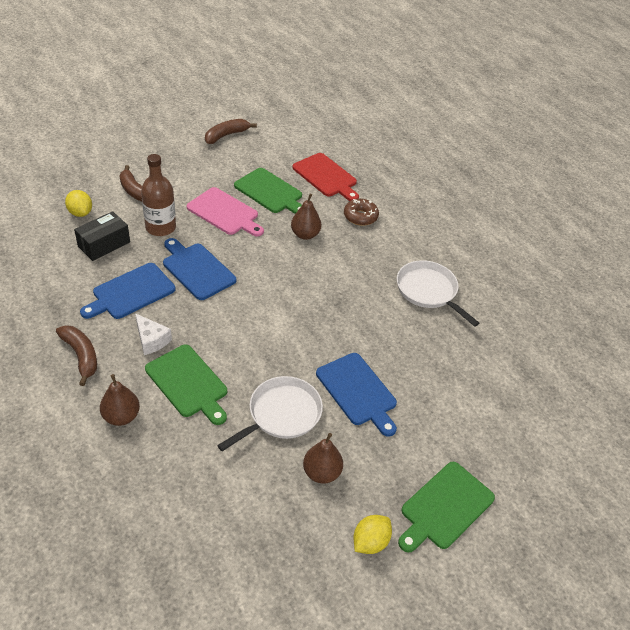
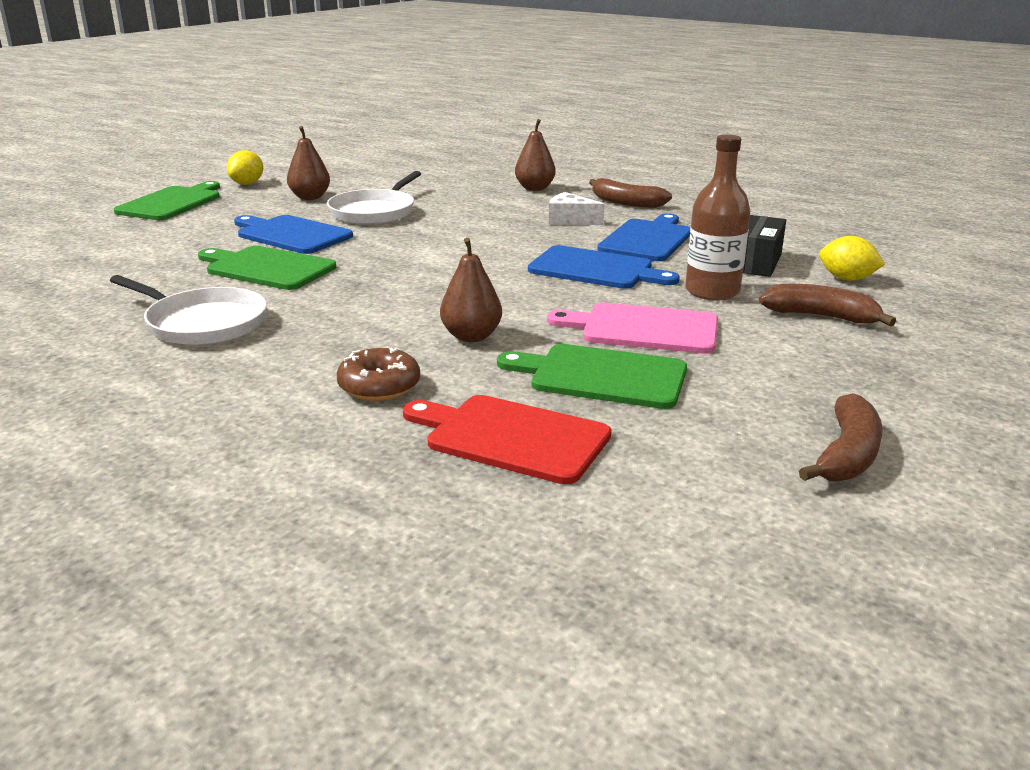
camera: 160 degrees right, 20 degrees down
green cutting board [145,345,227,425] -> green cutting board moved to [198,246,336,290]

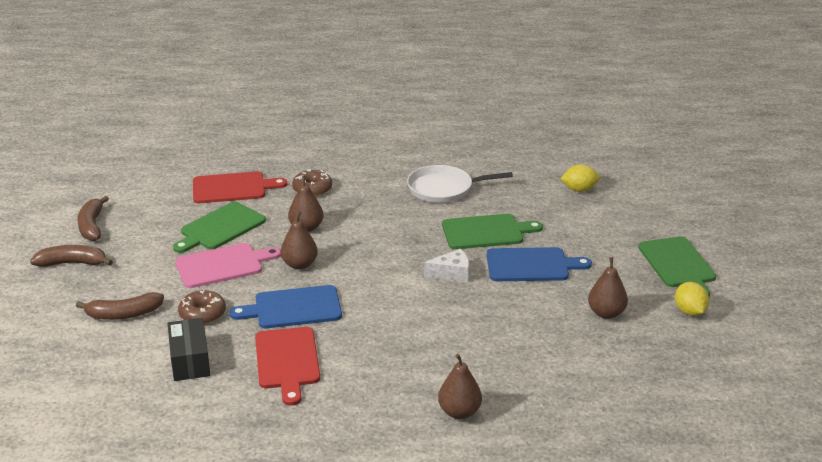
camera: 145 degrees right, 5 degrees up
white pan [327,171,421,224] -> none
green cutting board [497,344,687,409] -> green cutting board turned 150 degrees clockwise [173,202,266,253]
white cheese [549,192,604,225] -> white cheese moved to [424,249,469,282]
brown banana [589,178,672,208] -> brown banana moved to [30,245,113,267]
blue cutting board [597,213,690,261] -> red cutting board [255,327,320,406]
brown bottle [685,134,750,300] -> brown donut [178,290,226,324]
yellow lemon [819,236,885,281] -> yellow lemon moved to [560,164,600,192]
none -> brown pear [281,211,318,270]

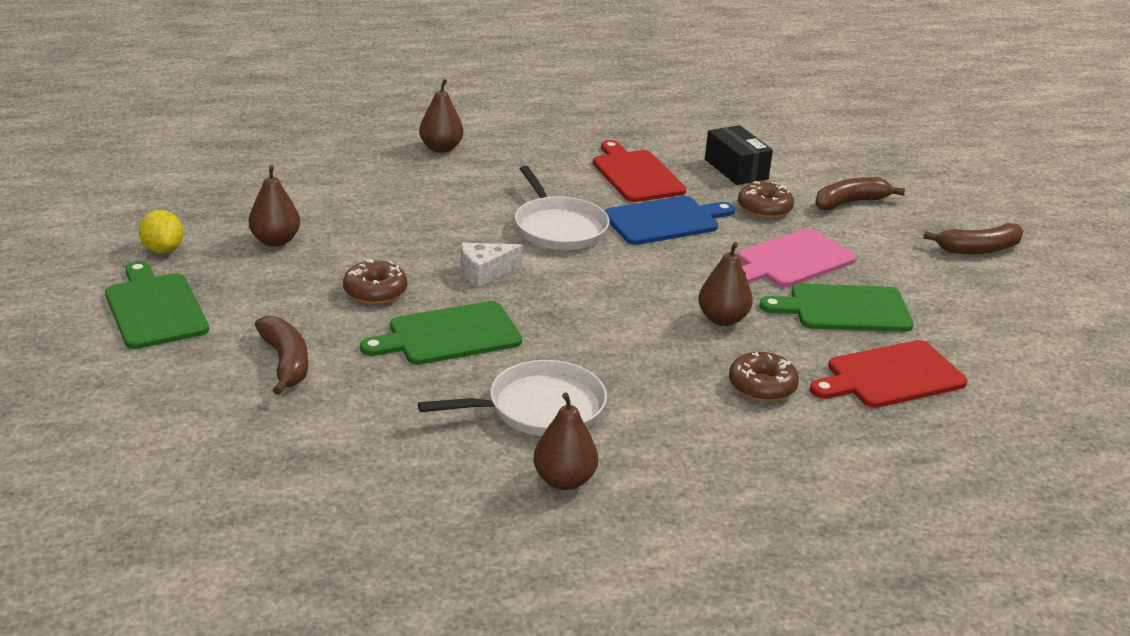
camera: 165 degrees right, 0 degrees up
brown banana [78,196,109,241] -> brown banana moved to [255,316,308,395]
green cutting board [173,202,266,253] -> green cutting board turned 120 degrees counterclockwise [759,284,913,332]
brown pear [281,211,318,270] -> brown pear moved to [533,392,598,490]
blue cutting board [487,247,592,281] -> brown donut [343,259,407,304]
yellow lemon [560,164,600,192] -> none
none -> white pan [515,166,609,250]

